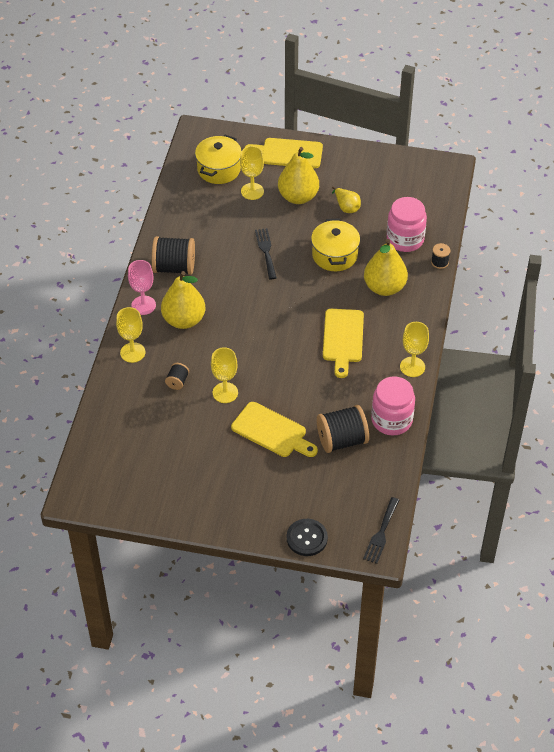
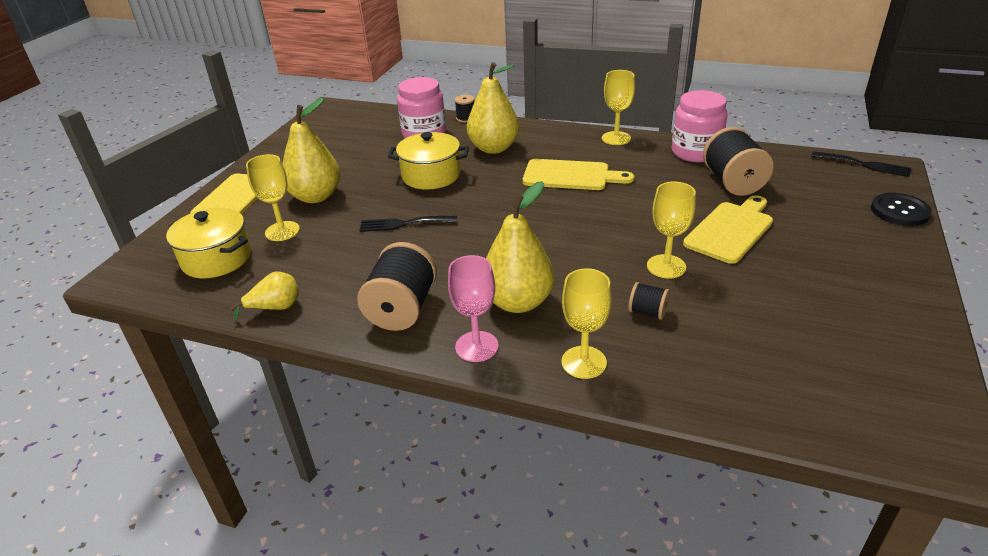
camera: 80 degrees left, 15 degrees down
yellow pear [332,187,361,213] -> yellow pear moved to [230,272,299,321]

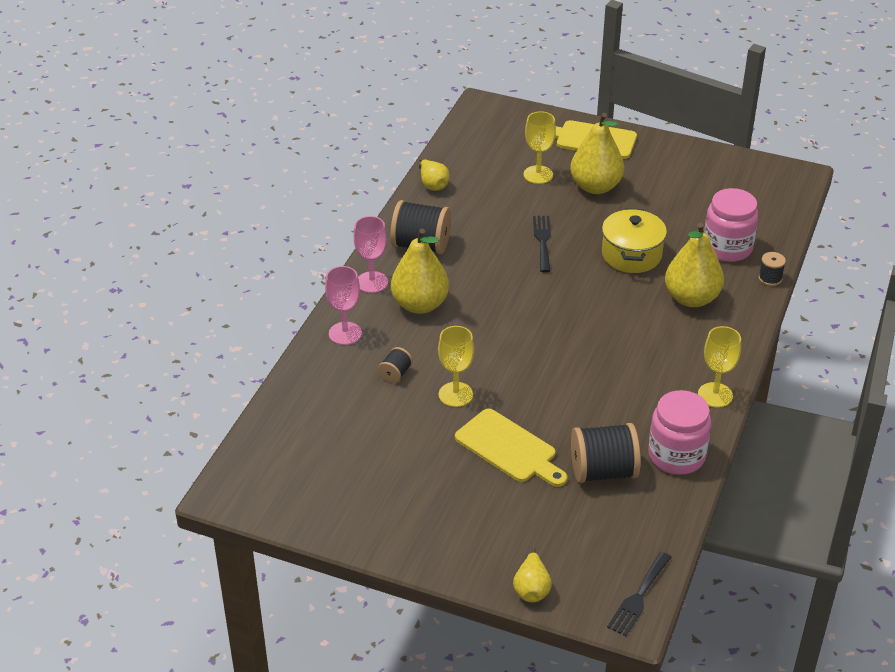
camera: 90 degrees right, 5 degrees up
yellow pot [166,208,251,278] -> none
yellow cutting board [523,159,634,190] -> none
yellow goblet [562,268,612,379] -> pink goblet [325,266,362,345]
black button [871,193,932,226] -> yellow pear [513,547,552,602]

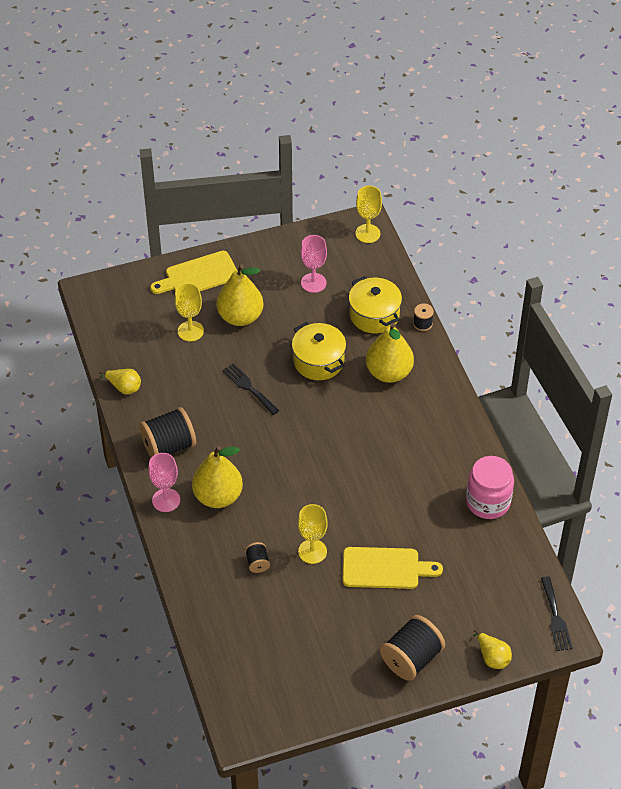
camera: 40 degrees left, 10 degrees up
pink goblet [325,266,362,345] -> pink goblet moved to [301,235,327,293]
black spool [571,423,641,483] -> black spool moved to [380,615,445,681]
yellow goblet [698,326,741,408] -> yellow goblet moved to [355,186,382,243]
pink jar [704,188,759,262] -> yellow pot [349,276,402,333]

